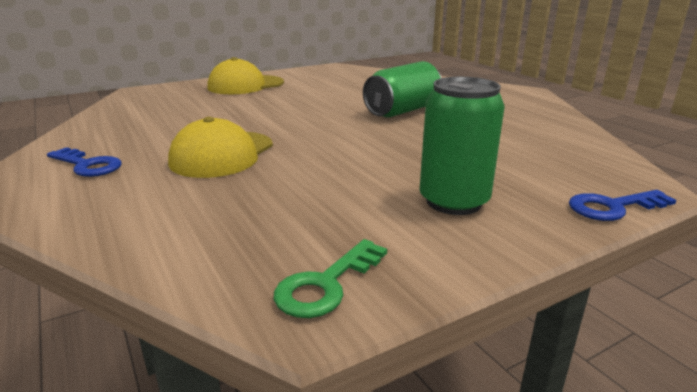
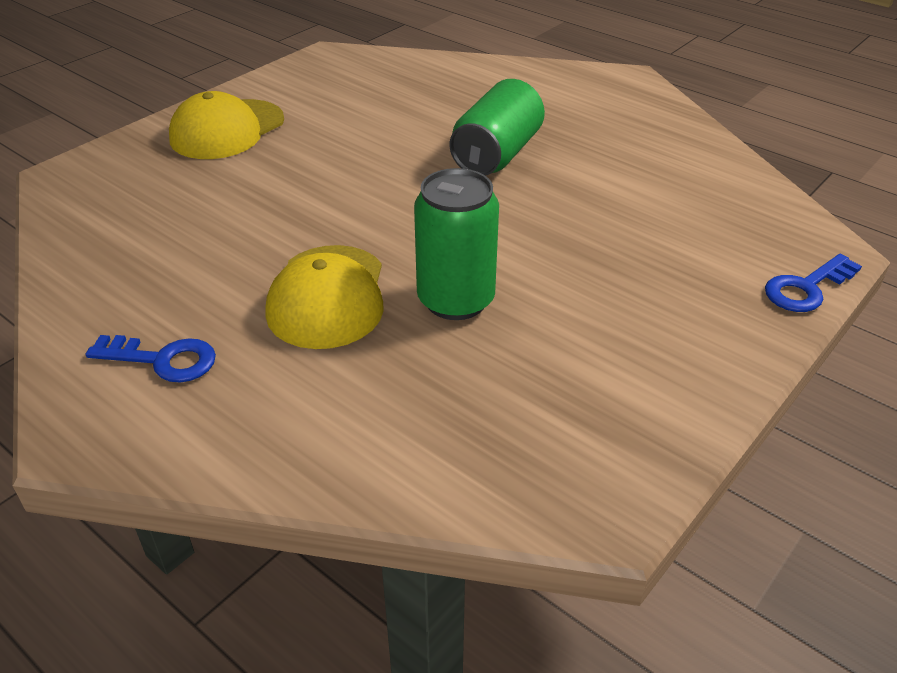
camera: 20 degrees left, 15 degrees up
green key [274,239,387,318] -> none
green can [419,77,505,215] -> green can moved to [414,168,499,320]

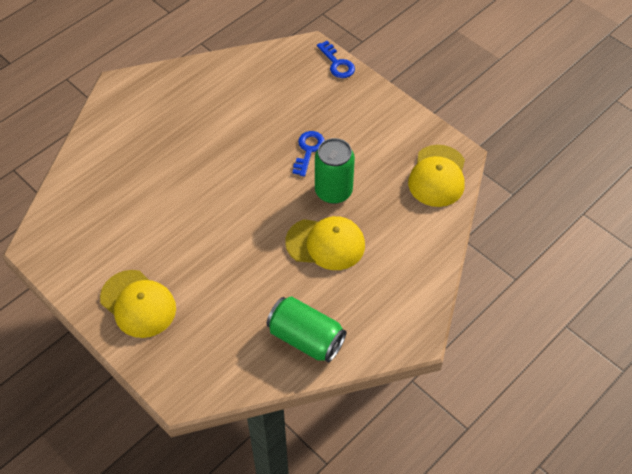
camera: 85 degrees left, 15 degrees up
blue key [85,335,216,383] -> blue key moved to [292,131,325,177]
green can [450,79,545,176] -> green can moved to [267,296,346,362]
none -> yellow cap [408,145,465,207]

